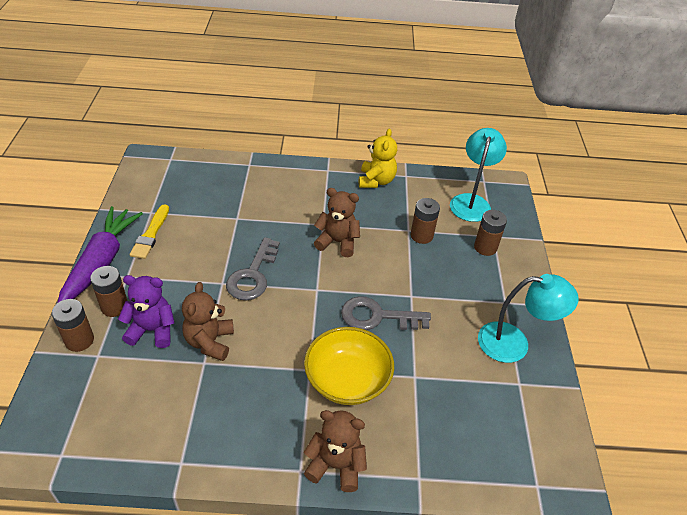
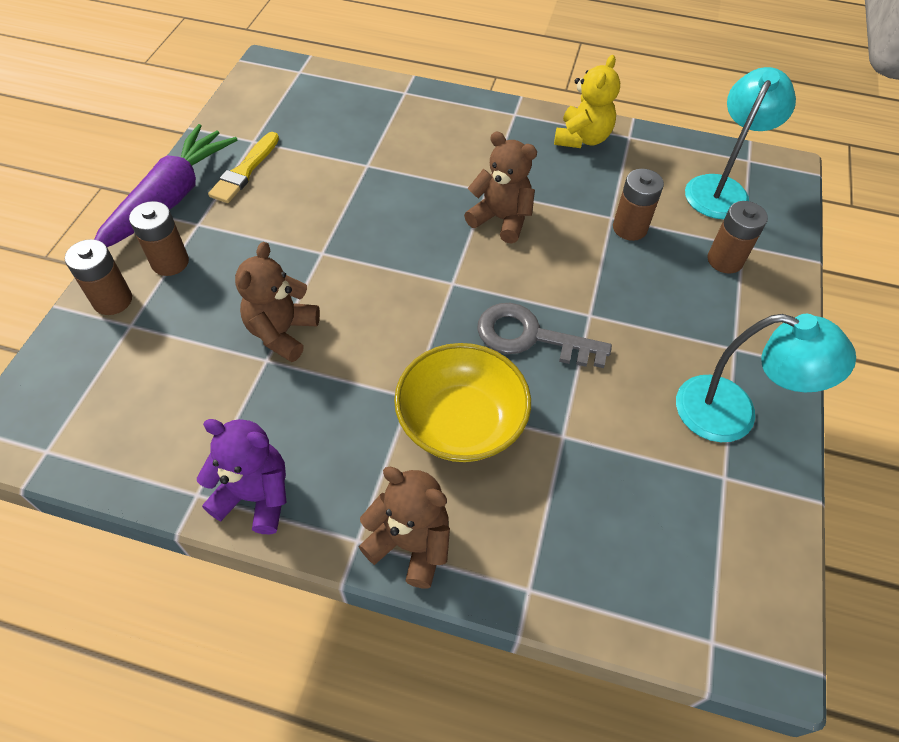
camera: 15 degrees right, 10 degrees up
purple teddy bear [118,275,175,348] -> purple teddy bear moved to [197,419,287,534]
grey key [226,237,280,300] -> none

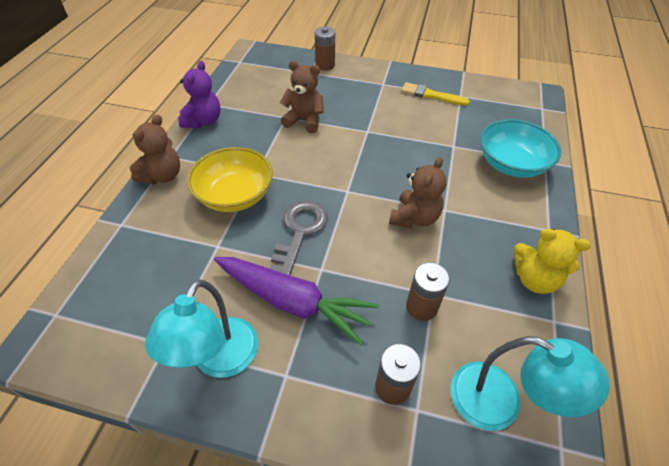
camera: 90 degrees right, 5 degrees down
purple carrot [94,124,238,247] -> purple carrot moved to [214,257,379,345]
brown battery [129,201,189,276] -> none
none -> turquoise bowl [480,119,561,178]

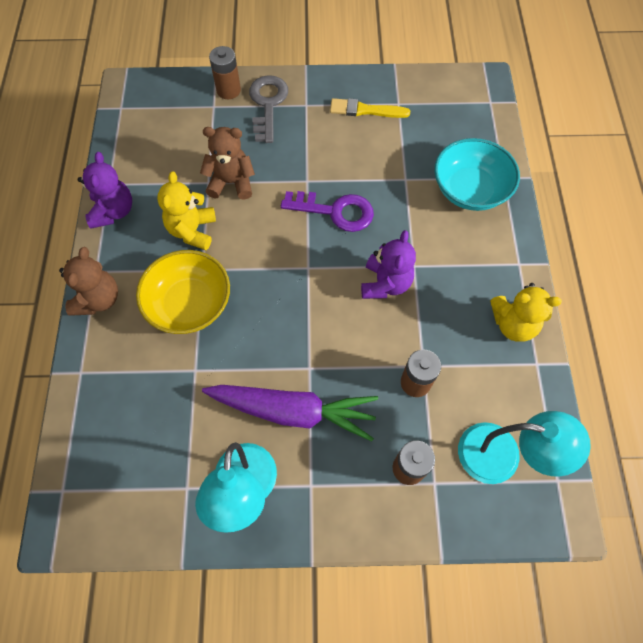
camera: 15 degrees left, 15 degrees up
grey key [270,201,328,275] -> grey key moved to [249,75,288,143]
brown teddy bear [389,157,447,228] -> purple teddy bear [361,230,416,299]
none -> yellow teddy bear [157,172,216,250]
none -> purple key [281,191,374,232]

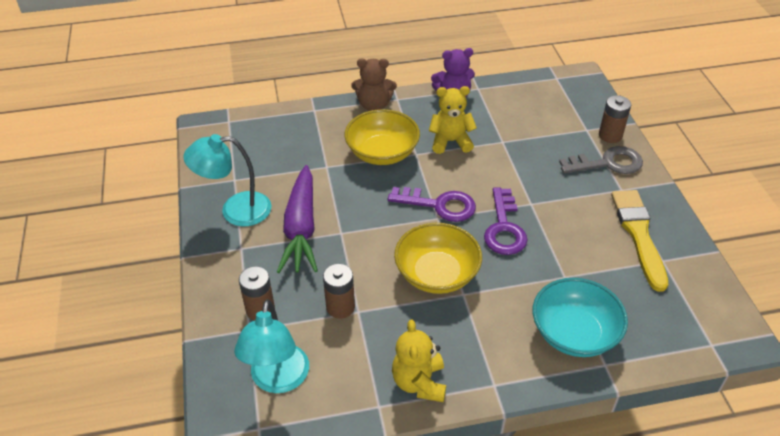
camera: 80 degrees right, 20 degrees down
brown teddy bear [200,127,255,200] -> none
yellow brush [330,98,410,118] -> yellow brush [611,190,668,292], size x1.51
purple teddy bear [361,230,416,299] -> yellow bowl [394,223,482,294]
none -> purple key [388,187,476,222]

